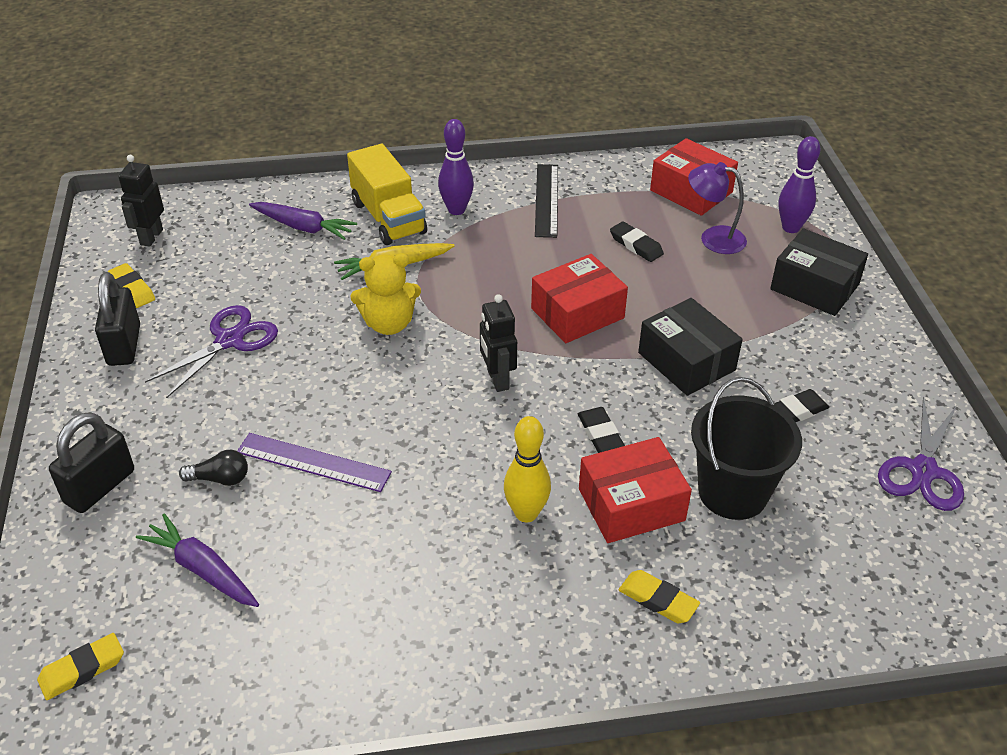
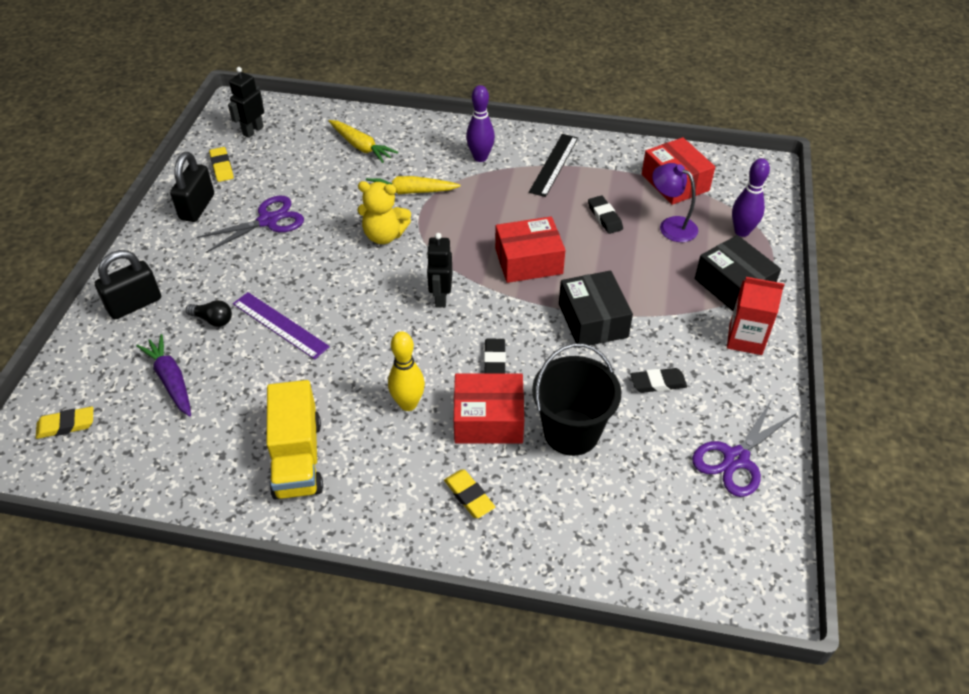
camera: 20 degrees right, 5 degrees up
purple carrot [249,202,357,240] -> yellow carrot [329,120,398,163]
yellow truck [347,144,427,245] -> yellow truck moved to [266,380,323,500]
none -> red carton [727,277,784,355]

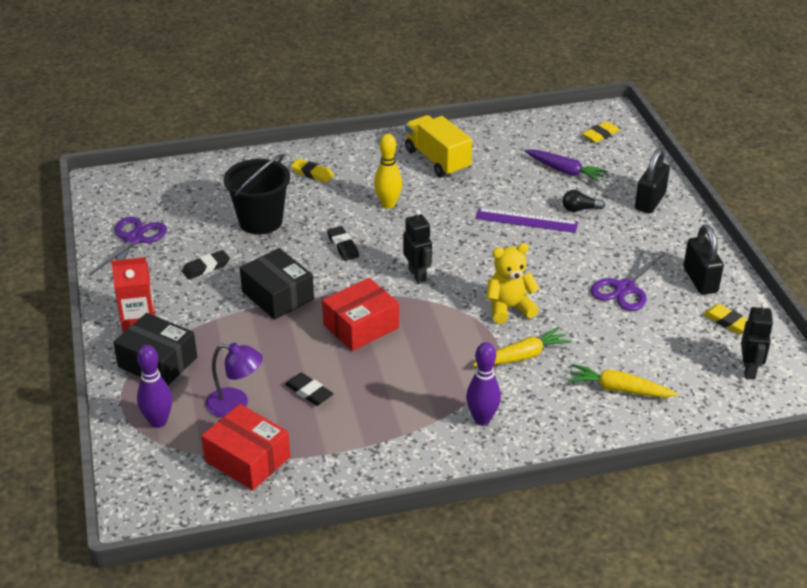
camera: 155 degrees right, 10 degrees down
red box [454,373,524,443] -> none
black ruler [529,134,578,197] -> none

